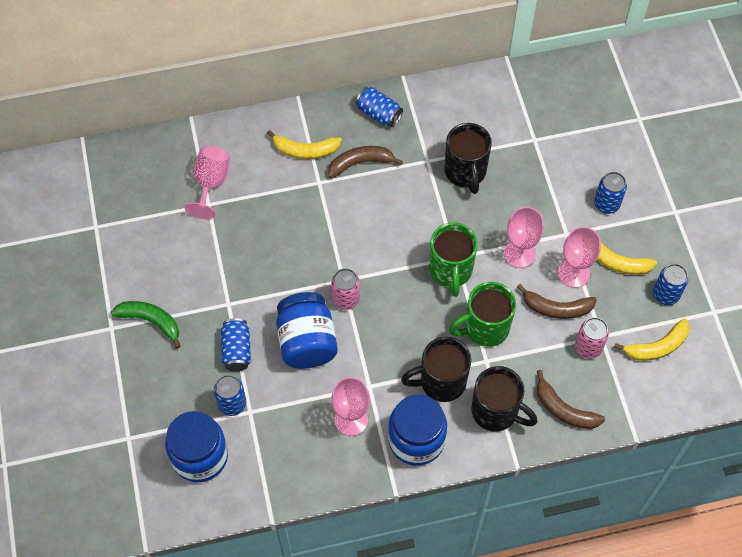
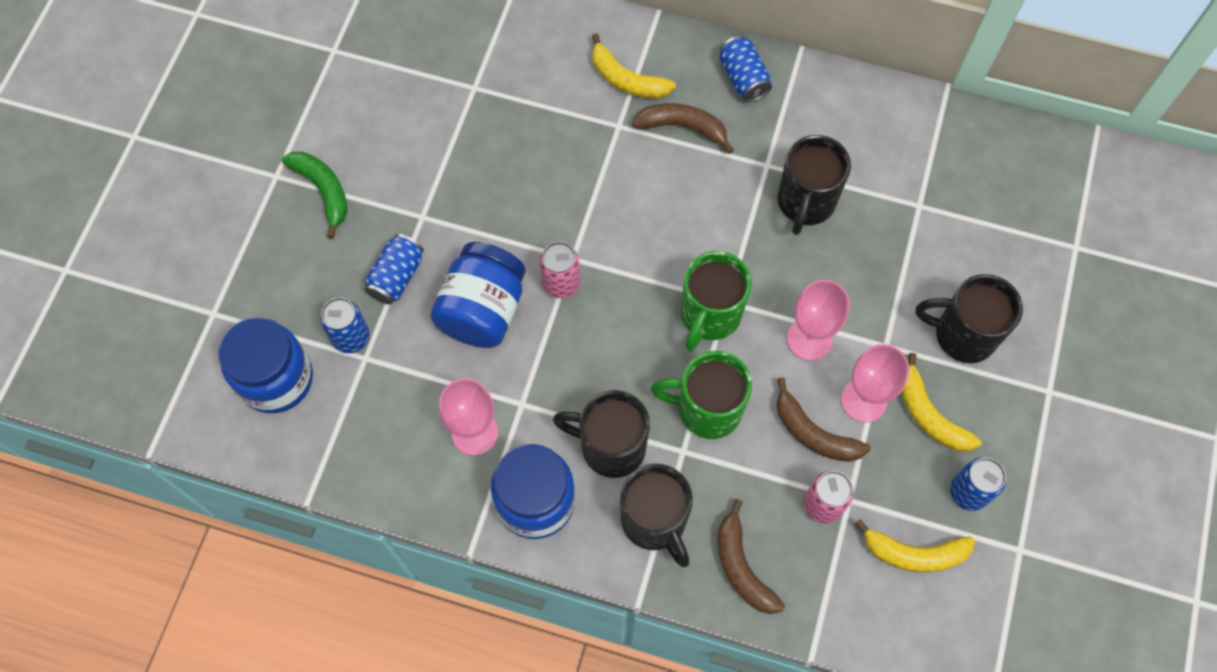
camera: 30 degrees right, 5 degrees up
pink goblet [185,146,230,219] -> none
blue can [594,172,627,214] -> black mug [916,274,1023,363]

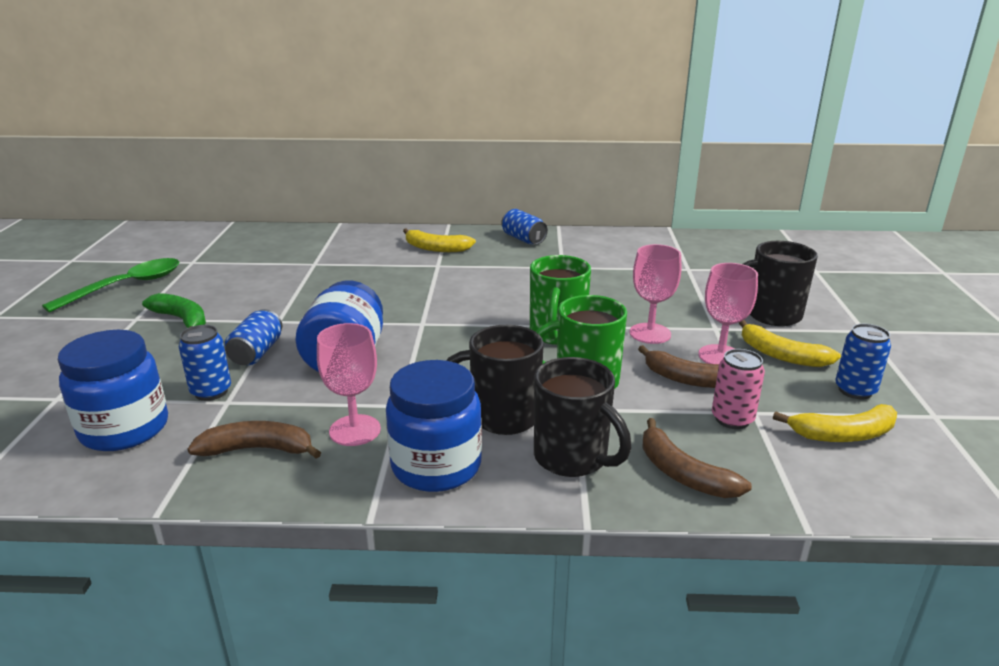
camera: 15 degrees left, 40 degrees down
pink can [539,242,580,298] -> none
brown banana [632,103,734,154] -> brown banana moved to [187,421,321,459]
black mug [778,135,851,235] -> none
none -> green spoon [42,258,179,312]

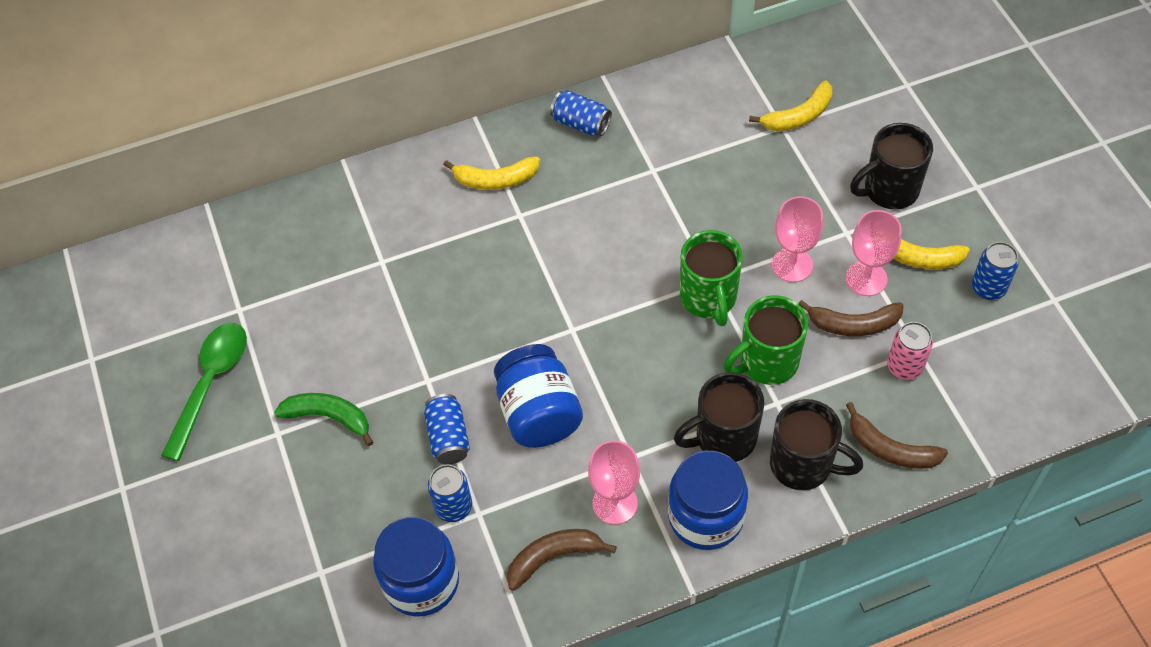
camera: 20 degrees left, 30 degrees up
yellow banana [773,404,897,442] -> yellow banana moved to [749,81,832,131]

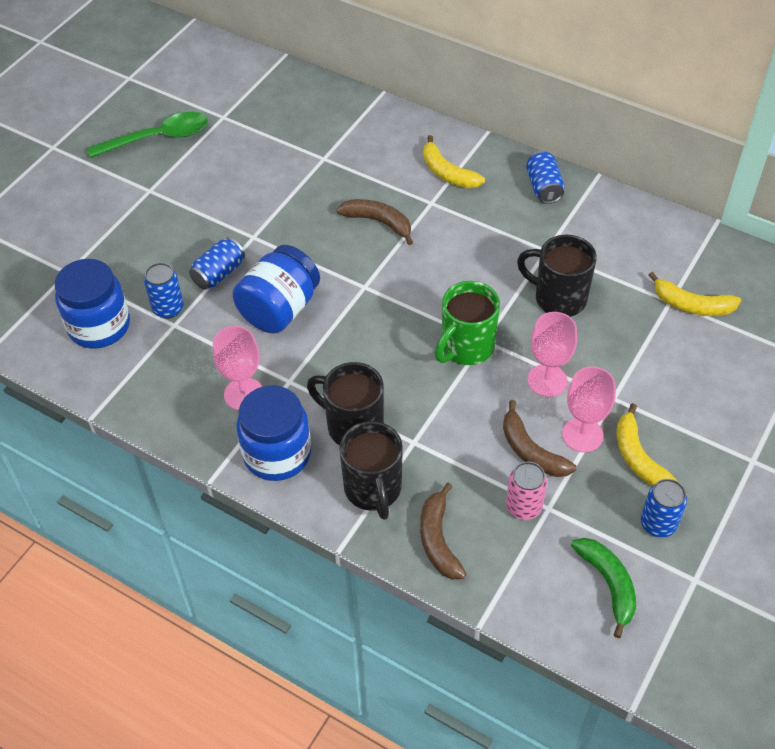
camera: 50 degrees right, 5 degrees down
green banana [274,393,373,446] -> green banana moved to [571,538,636,638]
brown banana [507,529,617,591] -> brown banana moved to [336,199,413,245]
green mug [724,295,808,385] -> none
black mug [850,123,933,209] -> black mug moved to [517,235,597,317]

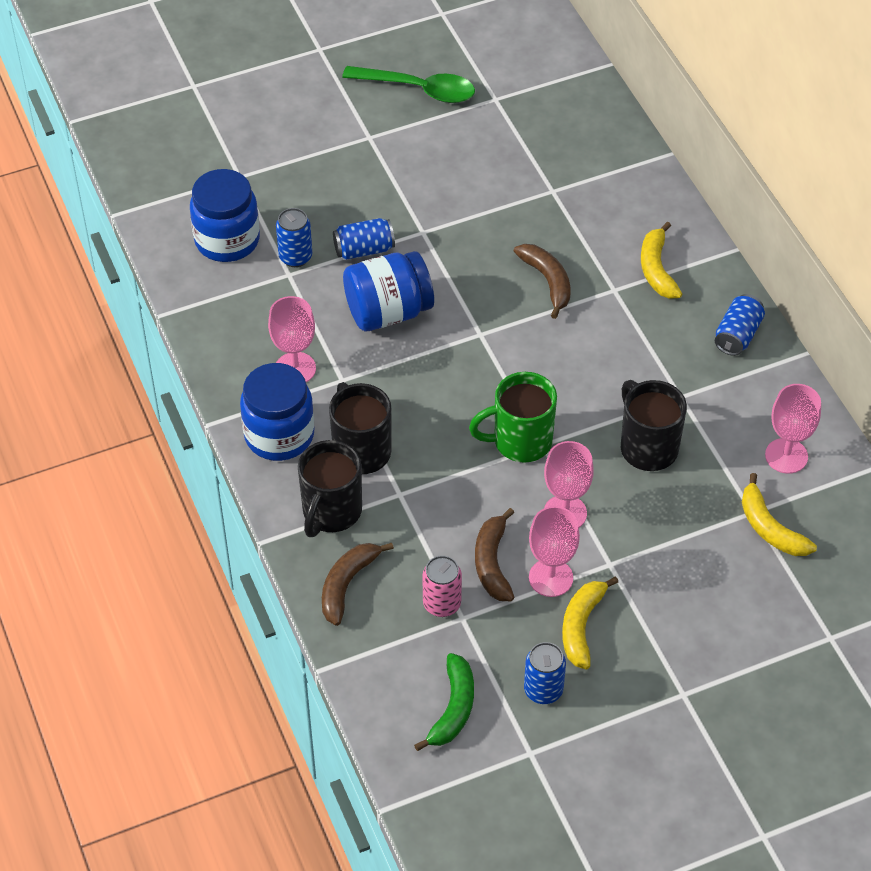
camera: 35 degrees right, 0 degrees up
none -> pink goblet [765,384,821,474]

